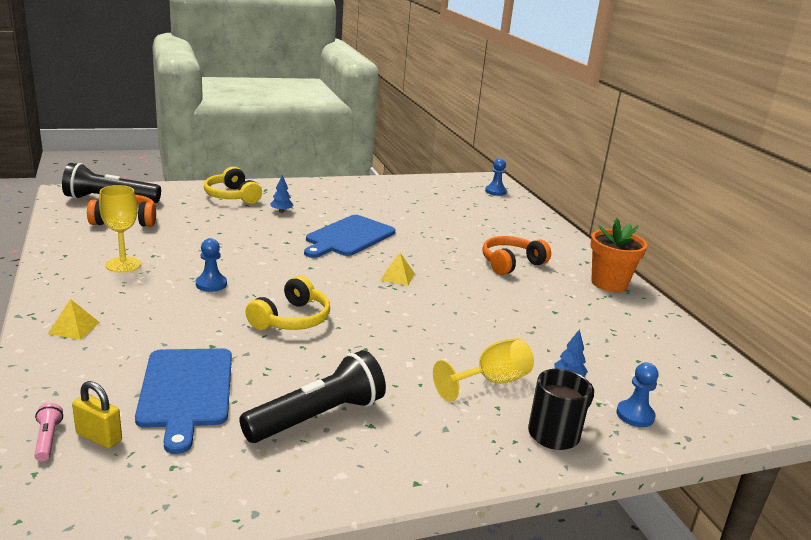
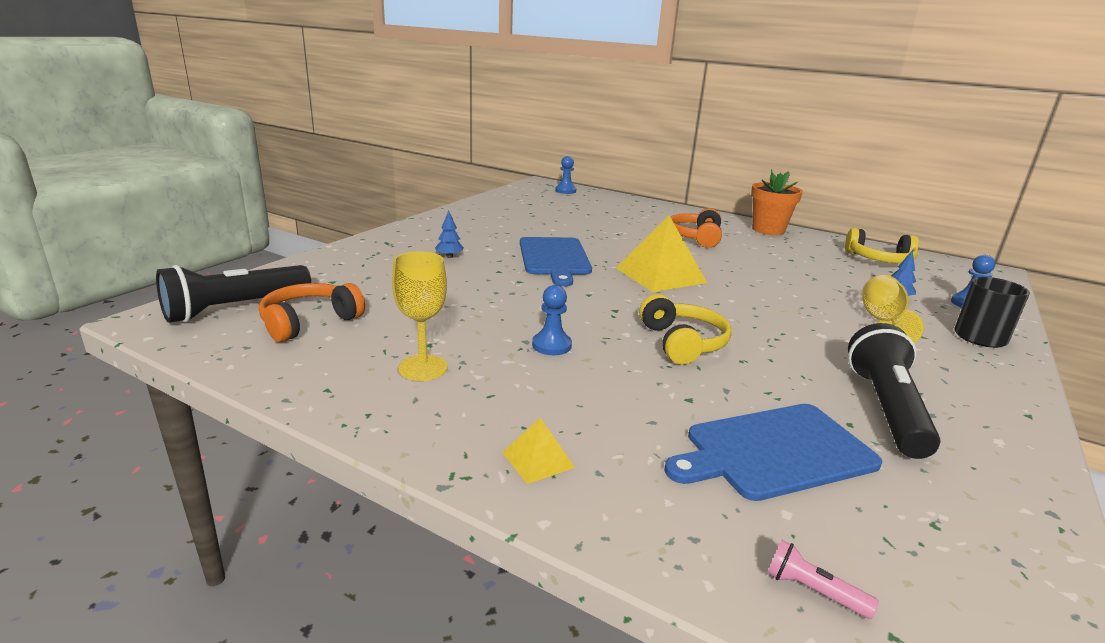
camera: 40 degrees left, 0 degrees up
yellow padlock [72,381,122,449] -> none
blue cutting board [135,348,232,454] -> blue cutting board turned 120 degrees clockwise [664,404,883,501]
yellow headphones [204,167,262,204] -> yellow headphones moved to [845,228,919,263]
yellow pyramid [381,253,415,286] -> yellow pyramid [616,216,707,292], size x2.13

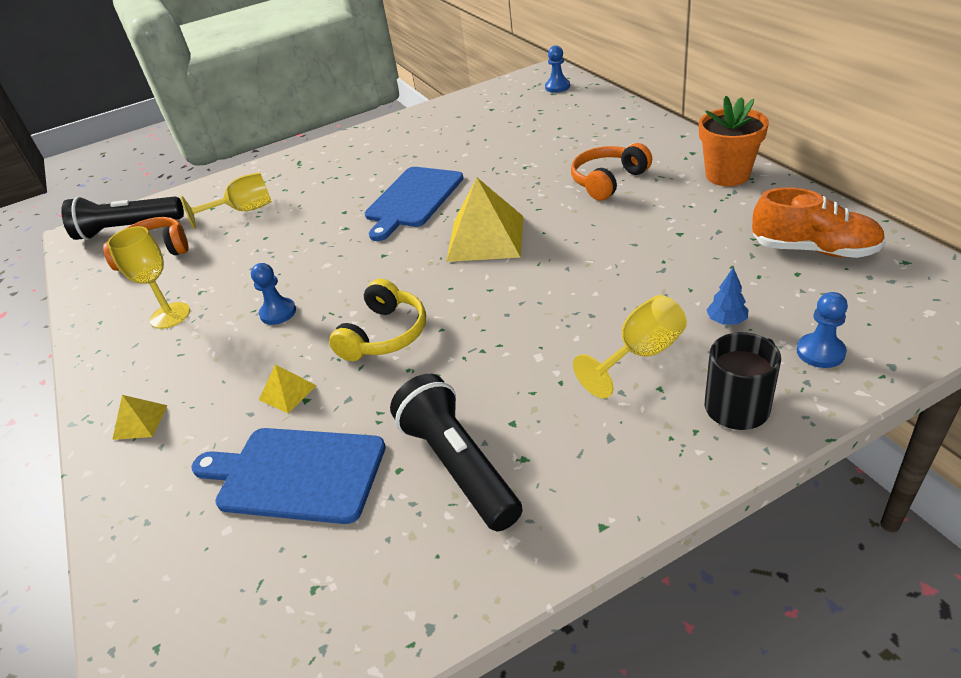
camera: 40 degrees right, 15 degrees up
blue tree [435,211,464,258] -> none
pink flashlight [767,540,879,619] -> none
yellow headphones [845,228,919,263] -> orange shoe [752,188,885,258]
black flashlight [848,323,940,459] -> black flashlight turned 75 degrees counterclockwise [390,374,523,531]
none -> yellow goblet [180,172,272,229]
none -> yellow pyramid [259,364,317,413]

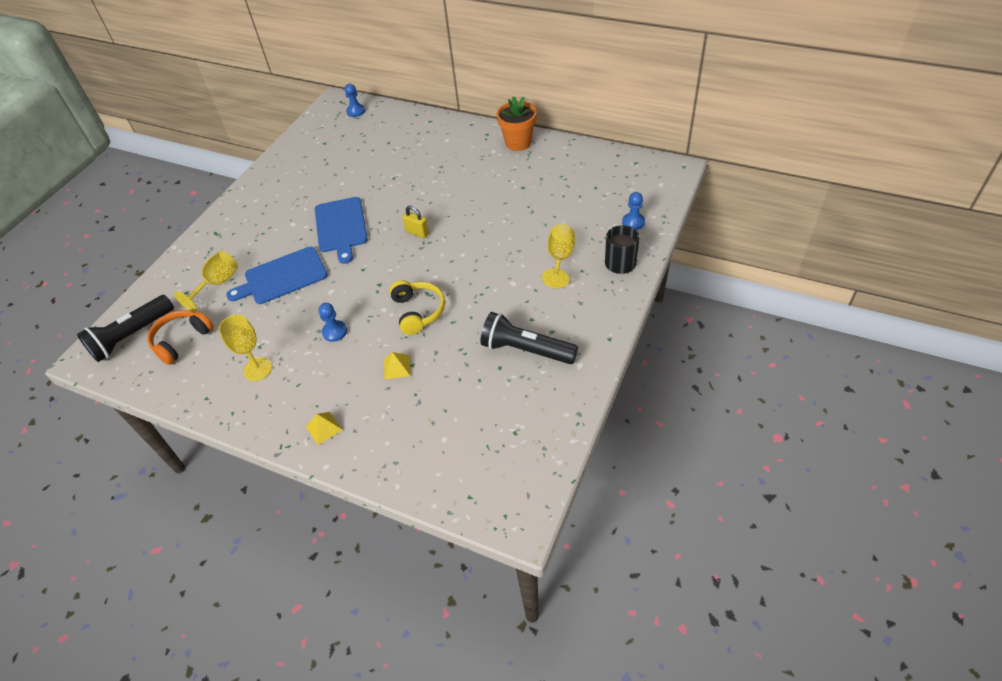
camera: 40 degrees left, 10 degrees up
blue cutting board [191,428,386,524] -> blue cutting board moved to [226,247,328,304]
yellow pyramid [446,177,524,262] -> yellow padlock [402,206,429,238]
orange headphones [571,143,652,201] -> none
blue tree [707,267,749,325] -> none
orange shoe [752,188,885,258] -> none

